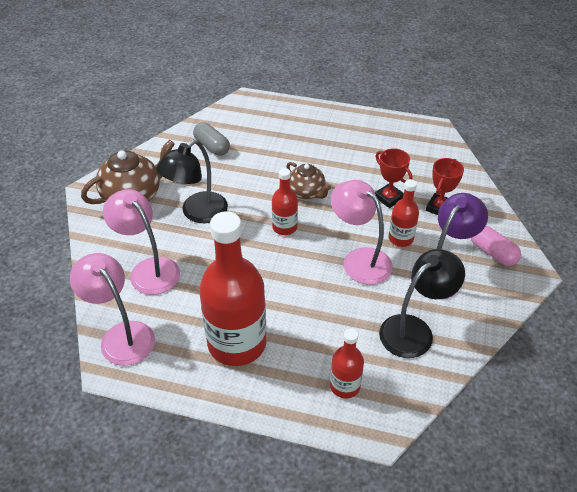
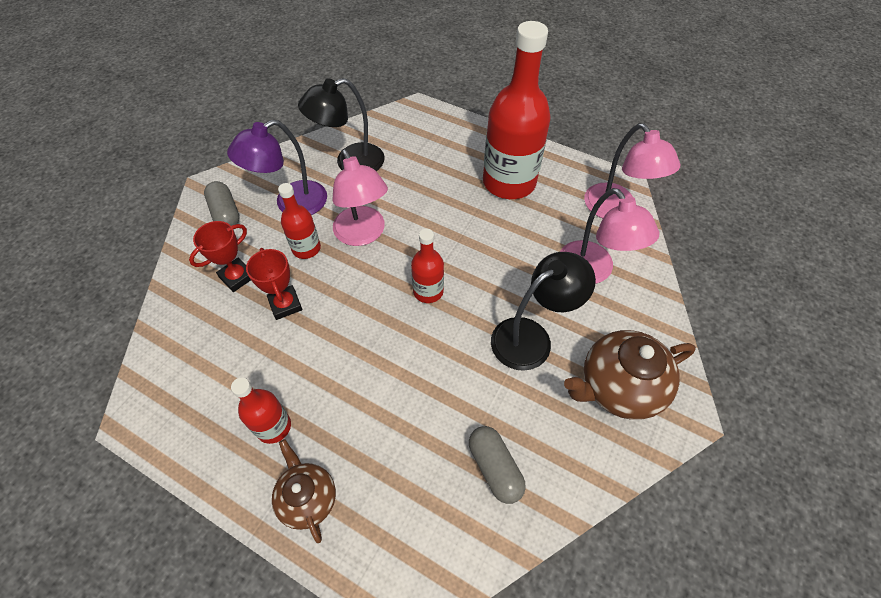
camera: 165 degrees left, 10 degrees up
brown teapot [286,162,331,199] -> brown teapot moved to [272,439,336,543]
red bottle [330,329,364,398] -> red bottle moved to [231,378,291,444]
pink capsule [471,225,521,266] -> grey capsule [204,181,239,226]

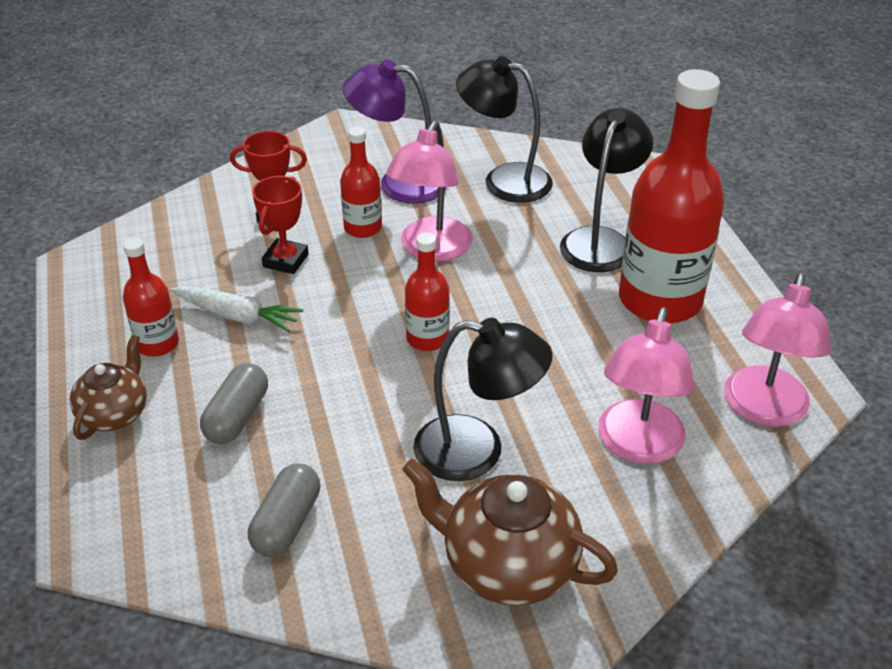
camera: 45 degrees right, 15 degrees down
grey capsule [204,181,239,226] -> grey capsule moved to [200,363,268,444]
none -> white carrot [170,286,303,332]
none -> black lamp [560,108,653,272]

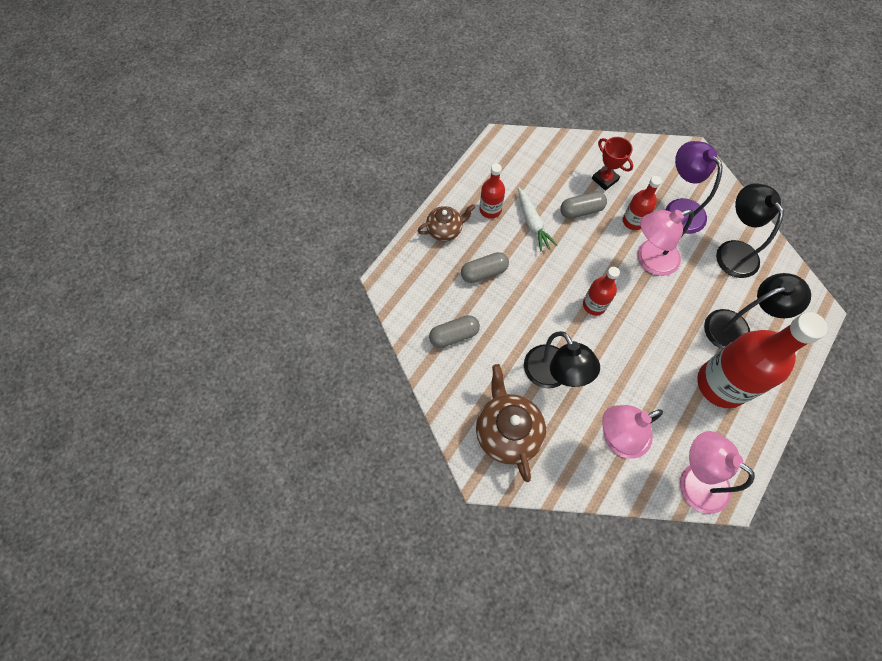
camera: 50 degrees right, 25 degrees up
red trophy [252,176,309,274] -> grey capsule [560,191,607,219]
pink lamp [724,272,831,427] -> pink lamp turned 60 degrees clockwise [680,431,755,514]

